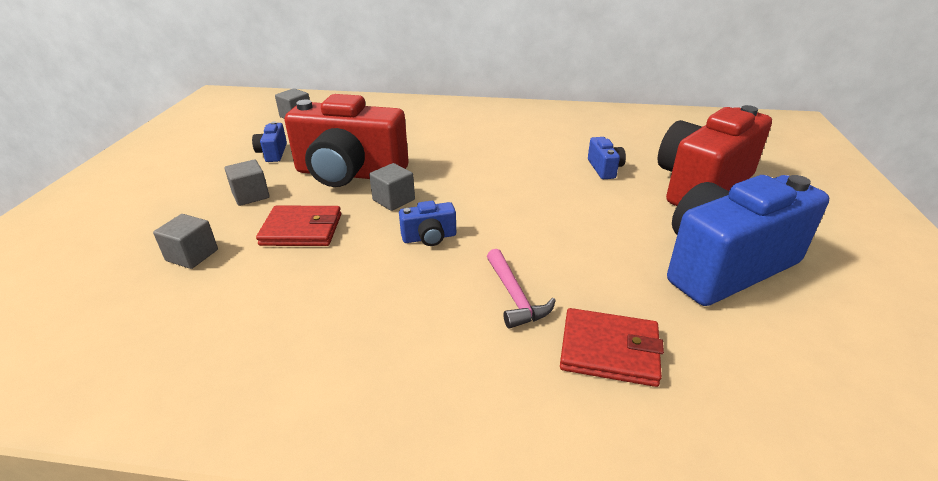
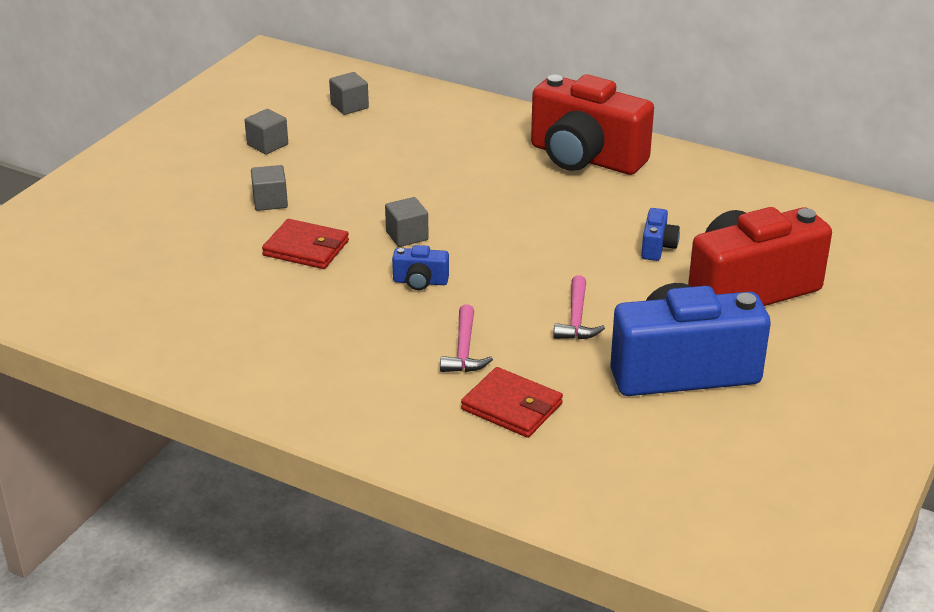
camera: 20 degrees right, 0 degrees up
grey cube [153,214,218,269] -> grey cube moved to [244,109,288,154]
blue camera [252,121,287,162] -> none
red camera [284,94,409,187] -> red camera moved to [531,74,654,175]
none -> pink hammer [553,275,605,340]

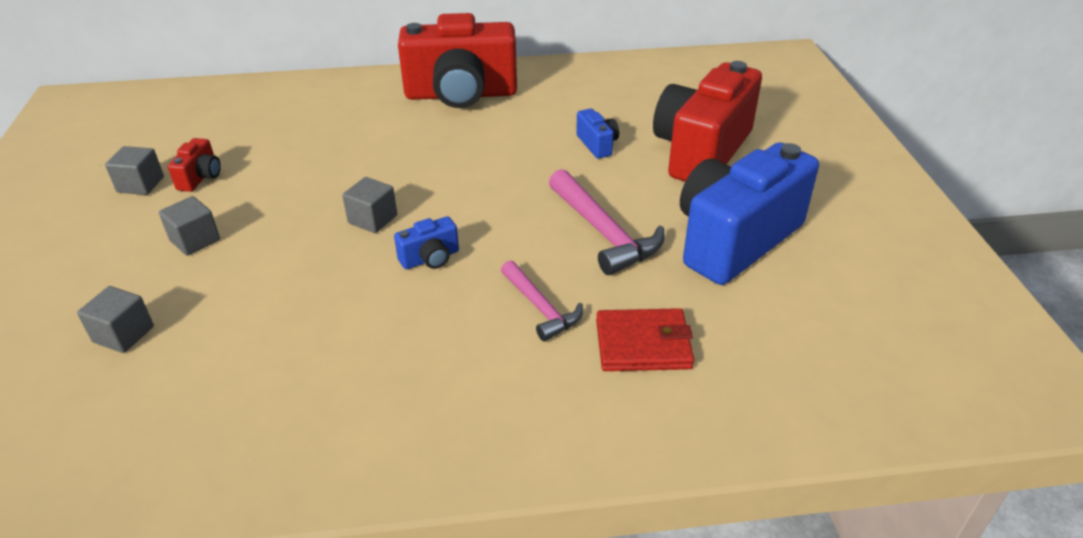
camera: 35 degrees left, 5 degrees up
red wallet [262,219,349,269] -> none
grey cube [329,72,369,115] -> grey cube moved to [77,286,154,353]
pink hammer [553,275,605,340] -> pink hammer [549,169,664,275], size x1.57
none -> red camera [168,138,221,192]

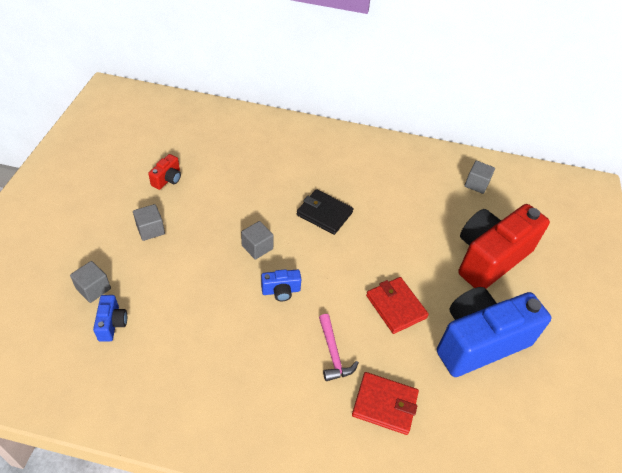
camera: 15 degrees right, 10 degrees up
grey cube [105,146,164,195] -> grey cube moved to [464,161,495,194]
red camera [398,13,517,108] -> none
pink hammer [549,169,664,275] -> red wallet [366,277,429,334]
blue camera [576,109,619,159] -> blue camera moved to [93,295,127,342]
none -> black wallet [297,189,353,235]

